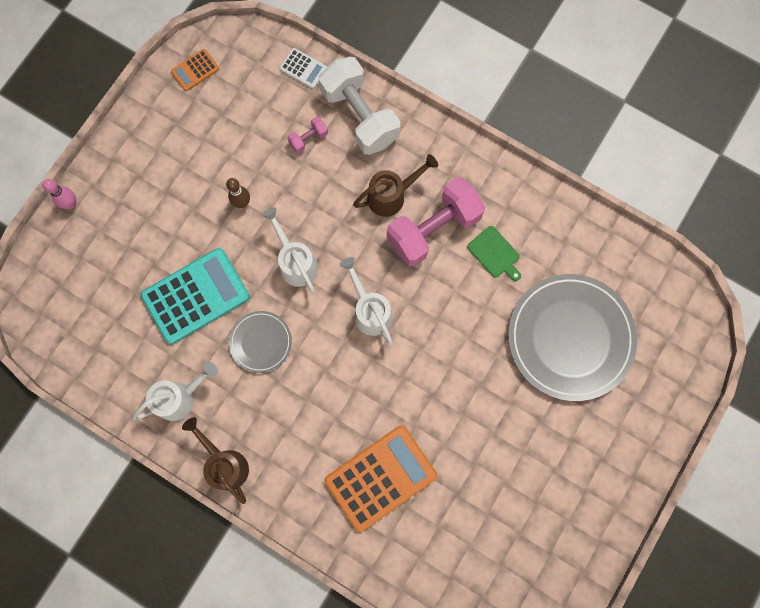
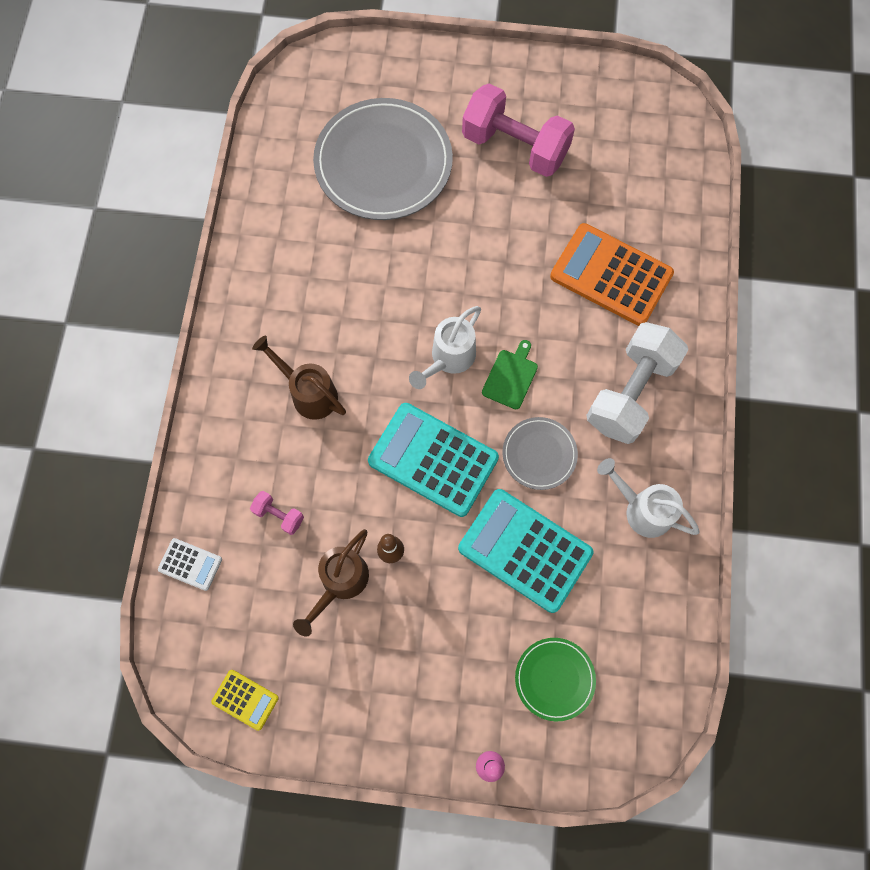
camera: 115 degrees left, 5 degrees down
orange calculator [171,49,219,91] -> yellow calculator [211,670,279,731]
brown watering can [182,417,249,504] -> brown watering can moved to [293,529,369,636]
white watering can [262,207,318,293] -> turquoise calculator [368,403,499,517]
white calculator [279,48,327,89] -> white calculator turned 105 degrees clockwise [158,538,222,591]
white dumbbell [319,57,400,155] -> white dumbbell moved to [586,322,688,444]
pink dumbbell [387,177,485,267] -> pink dumbbell moved to [462,83,575,177]
green cutting board [467,226,521,281] -> green cutting board moved to [482,340,538,409]
none -> green plate [515,638,596,721]

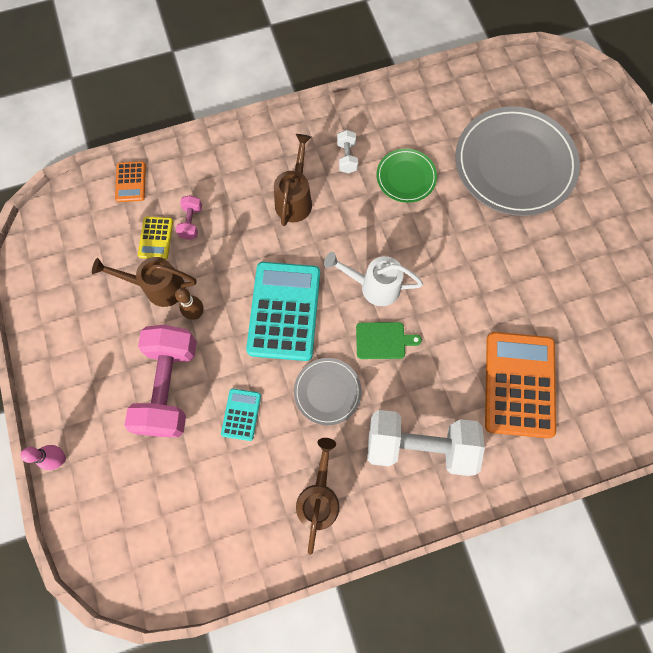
camera: 65 degrees right, 0 degrees up
white calculator [158,538,222,591] -> orange calculator [115,161,146,202]
yellow calculator [211,670,279,731] -> yellow calculator moved to [138,217,173,260]
turquoise calculator [458,489,593,613] -> turquoise calculator [221,389,261,441], size x0.47
pink dumbbell [462,83,575,177] -> pink dumbbell moved to [124,325,197,437]
green plate [515,638,596,721] -> green plate moved to [376,149,437,203]
white watering can [597,458,700,538] -> brown watering can [296,438,339,555]
none -> white dumbbell [337,130,358,174]

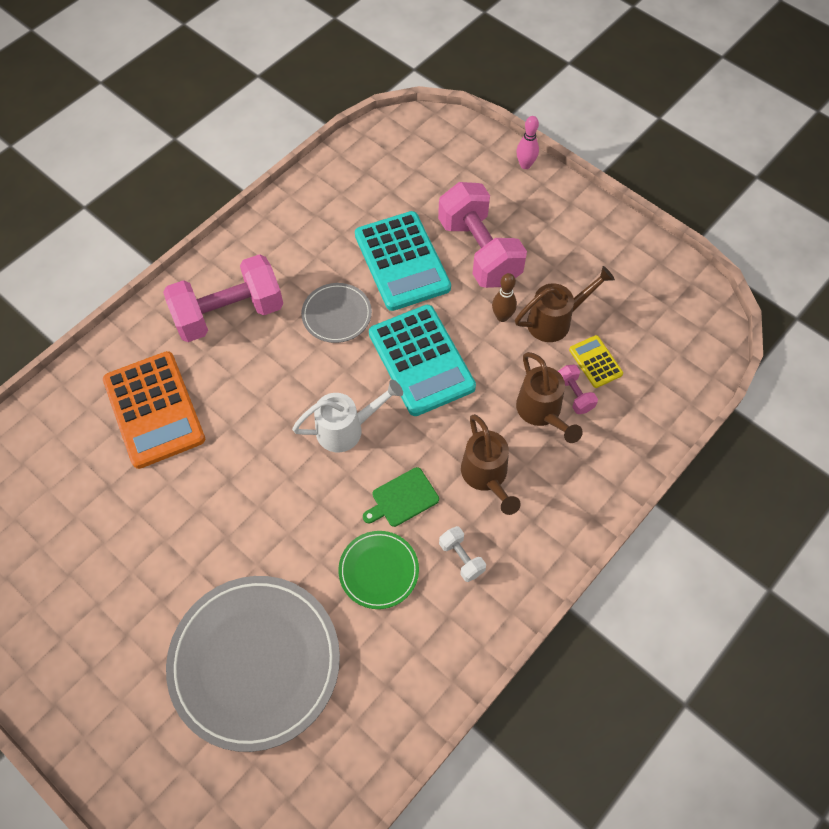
camera: 150 degrees right, 10 degrees down
orange calculator [115,161,146,202] -> none
turquoise calculator [221,389,261,441] -> turquoise calculator [355,211,451,311], size x2.12
brown watering can [296,438,339,555] -> brown watering can moved to [516,352,583,443]
green cutting board [356,322,422,359] -> green cutting board moved to [363,467,439,527]
white dumbbell [367,410,485,476] -> pink dumbbell [163,254,283,342]

